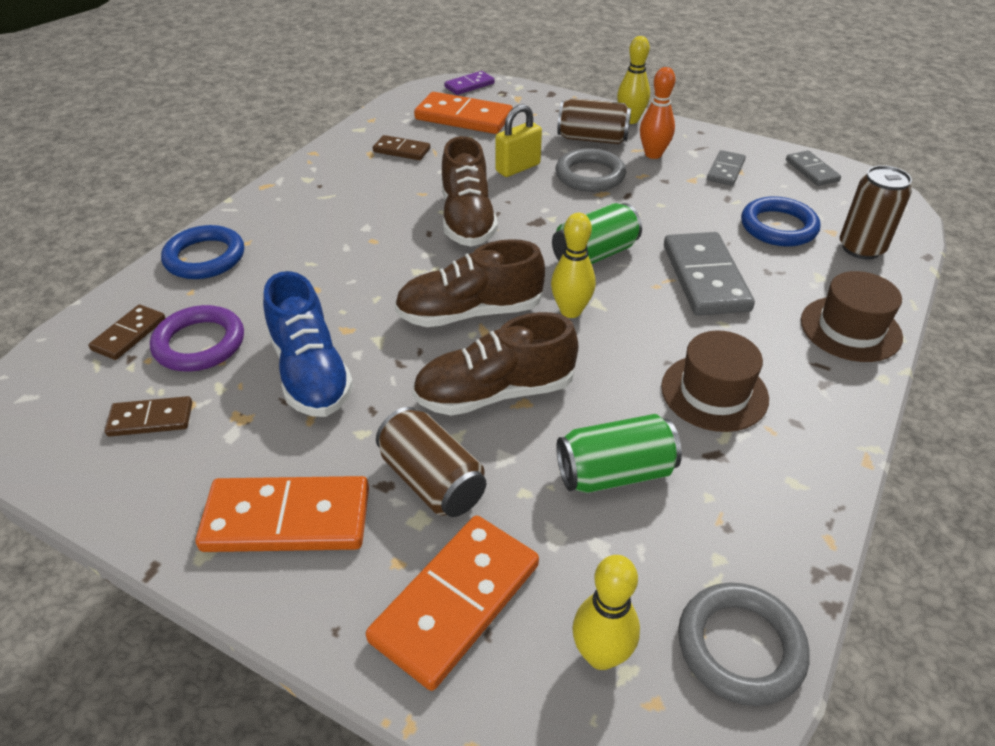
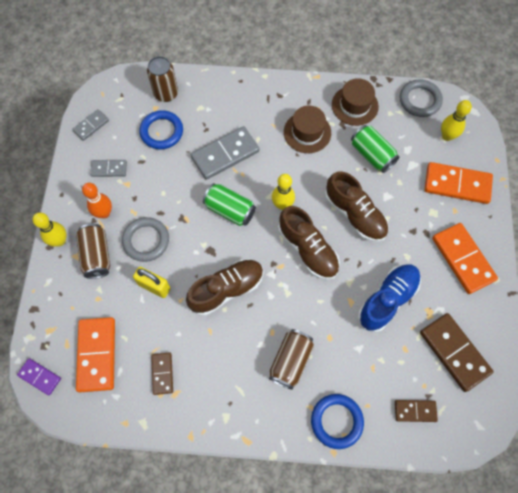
camera: 115 degrees left, 25 degrees up
brown domino [105,396,192,437] -> brown domino [420,313,494,392], size x1.82
purple ring [150,305,244,372] -> none
brown can [376,407,486,517] -> brown can moved to [269,329,314,390]
brown hat [801,271,903,362] -> brown hat moved to [332,78,379,126]

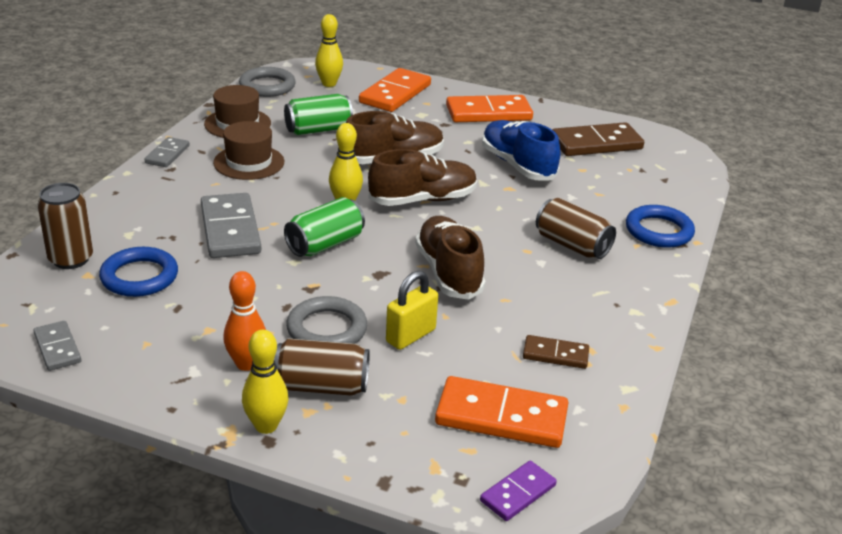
camera: 75 degrees left, 35 degrees down
grey domino [90,160,127,177] -> grey domino moved to [144,137,189,167]
brown domino [395,400,438,422] -> none

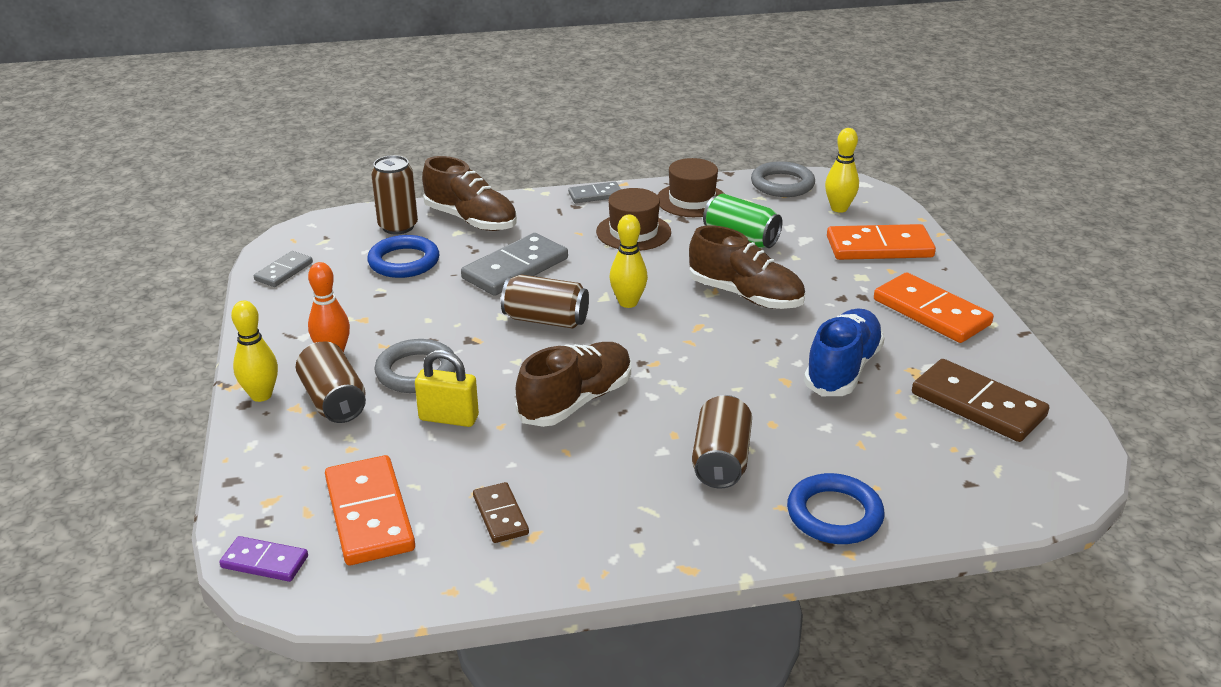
camera: 60 degrees right, 0 degrees up
green can [284,197,365,257] -> brown can [501,274,589,329]
brown shoe [368,149,477,206] -> brown shoe moved to [422,156,517,231]

